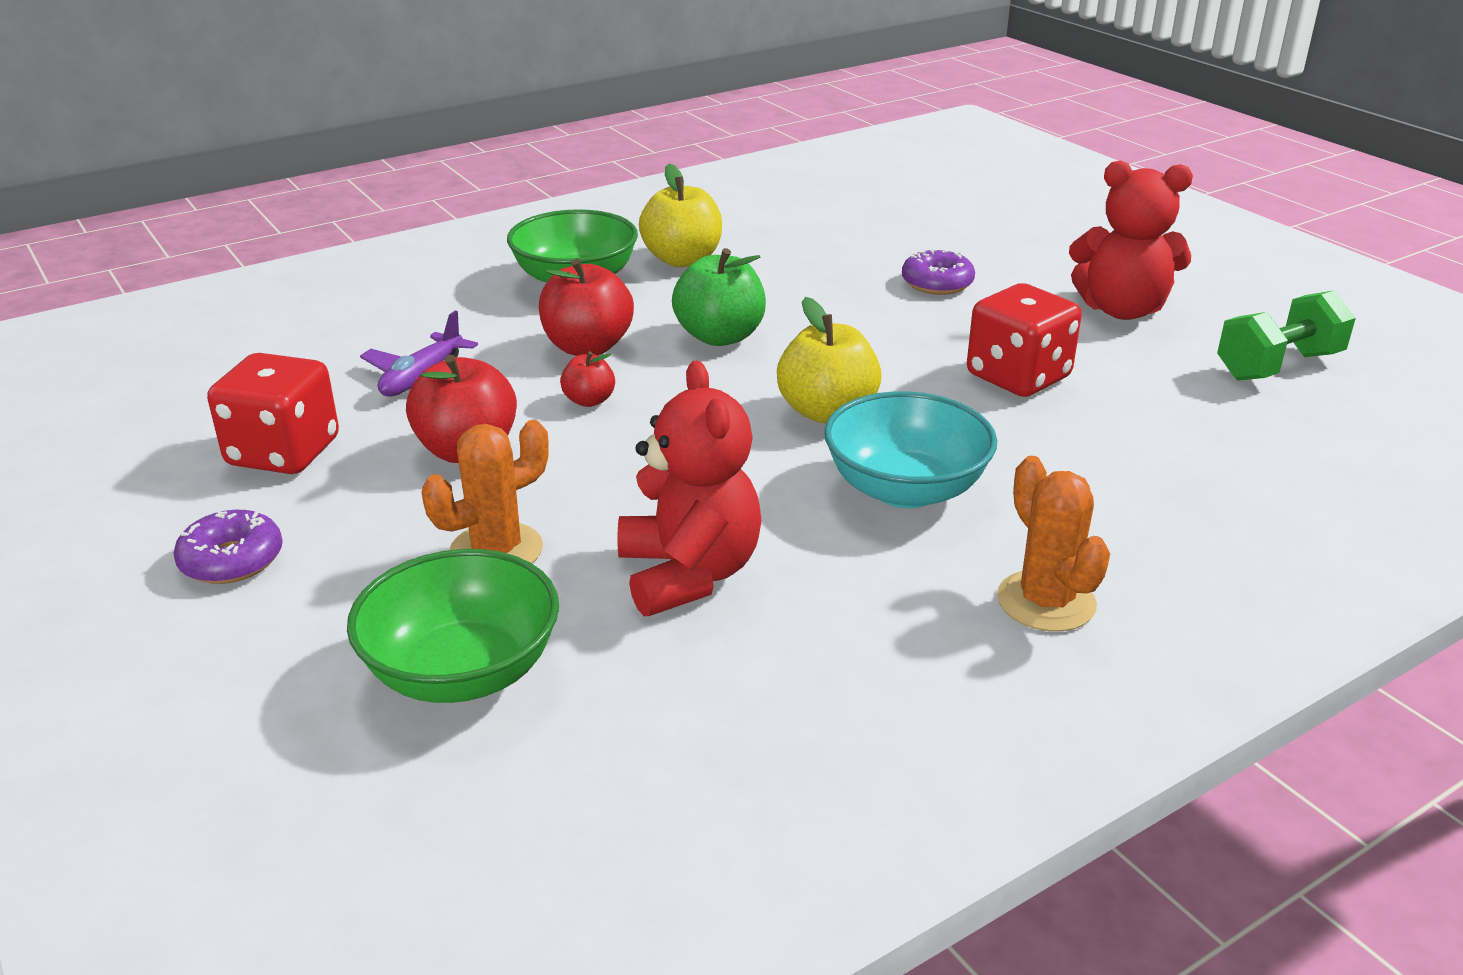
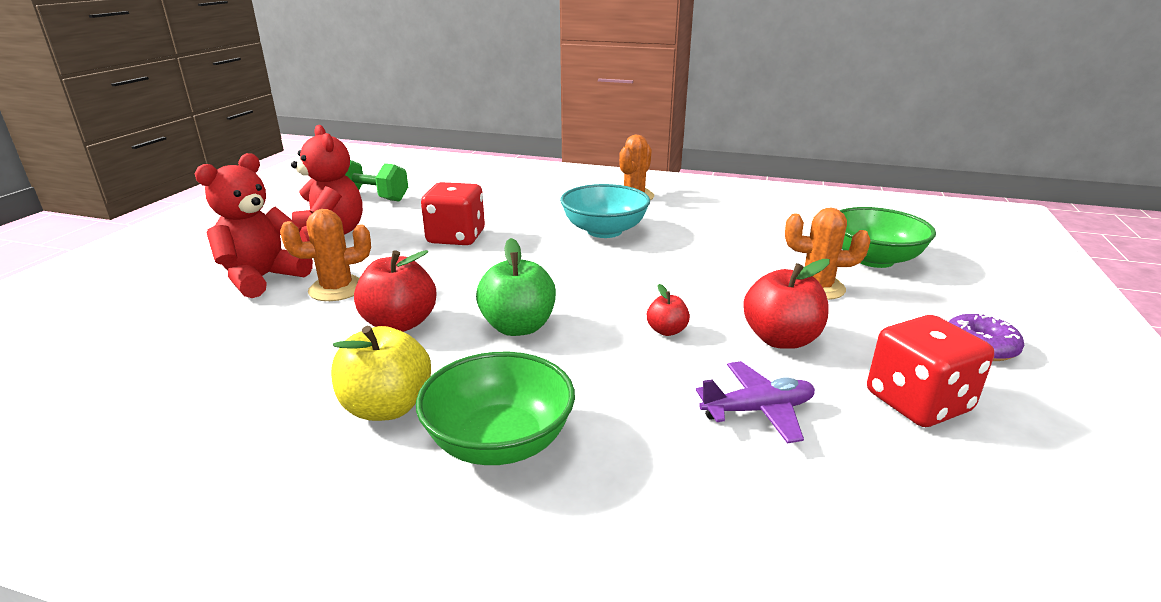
camera: 130 degrees left, 5 degrees down
red apple [539,258,634,356] -> red apple moved to [354,250,436,332]
red teddy bear [617,360,762,616] -> red teddy bear moved to [195,153,313,298]
yellow apple [777,297,882,424] -> none
purple donut [902,249,975,295] -> orange cactus [280,209,371,301]

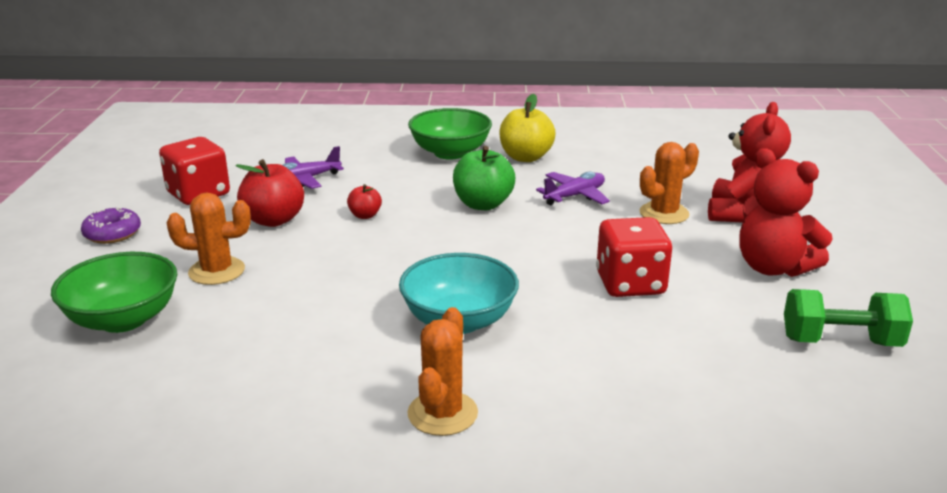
camera: 165 degrees right, 0 degrees up
red apple [354,250,436,332] -> purple plane [536,172,610,205]

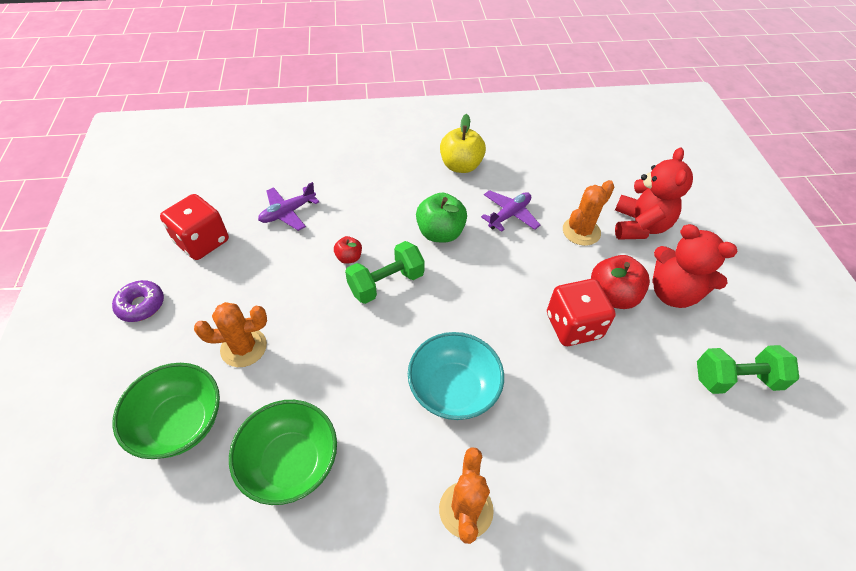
camera: 10 degrees left, 25 degrees up
red apple [236,159,304,227] -> red apple moved to [591,255,650,309]
green bowl [408,108,492,160] -> green bowl moved to [229,400,337,505]
none -> green dumbbell [345,241,425,304]

